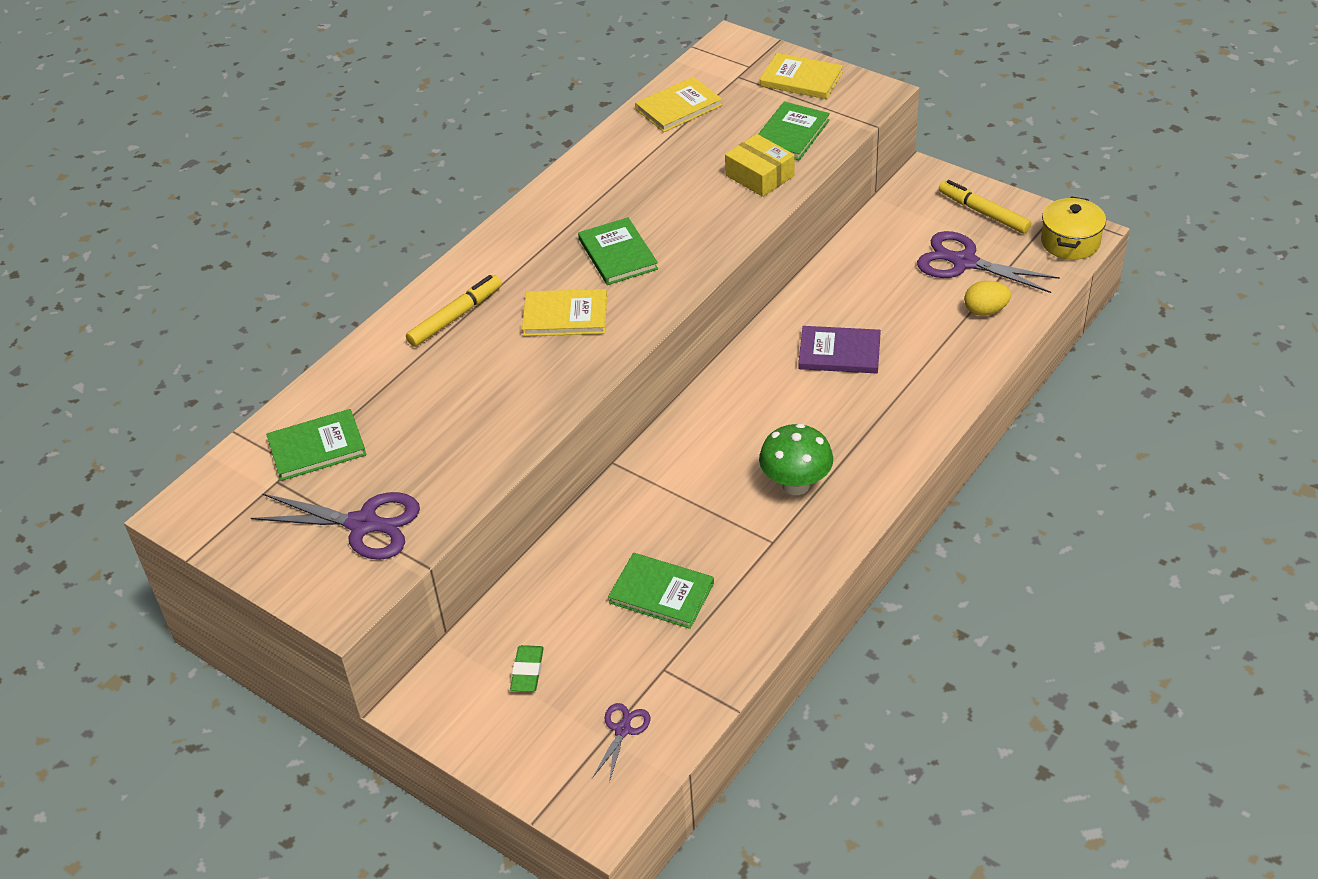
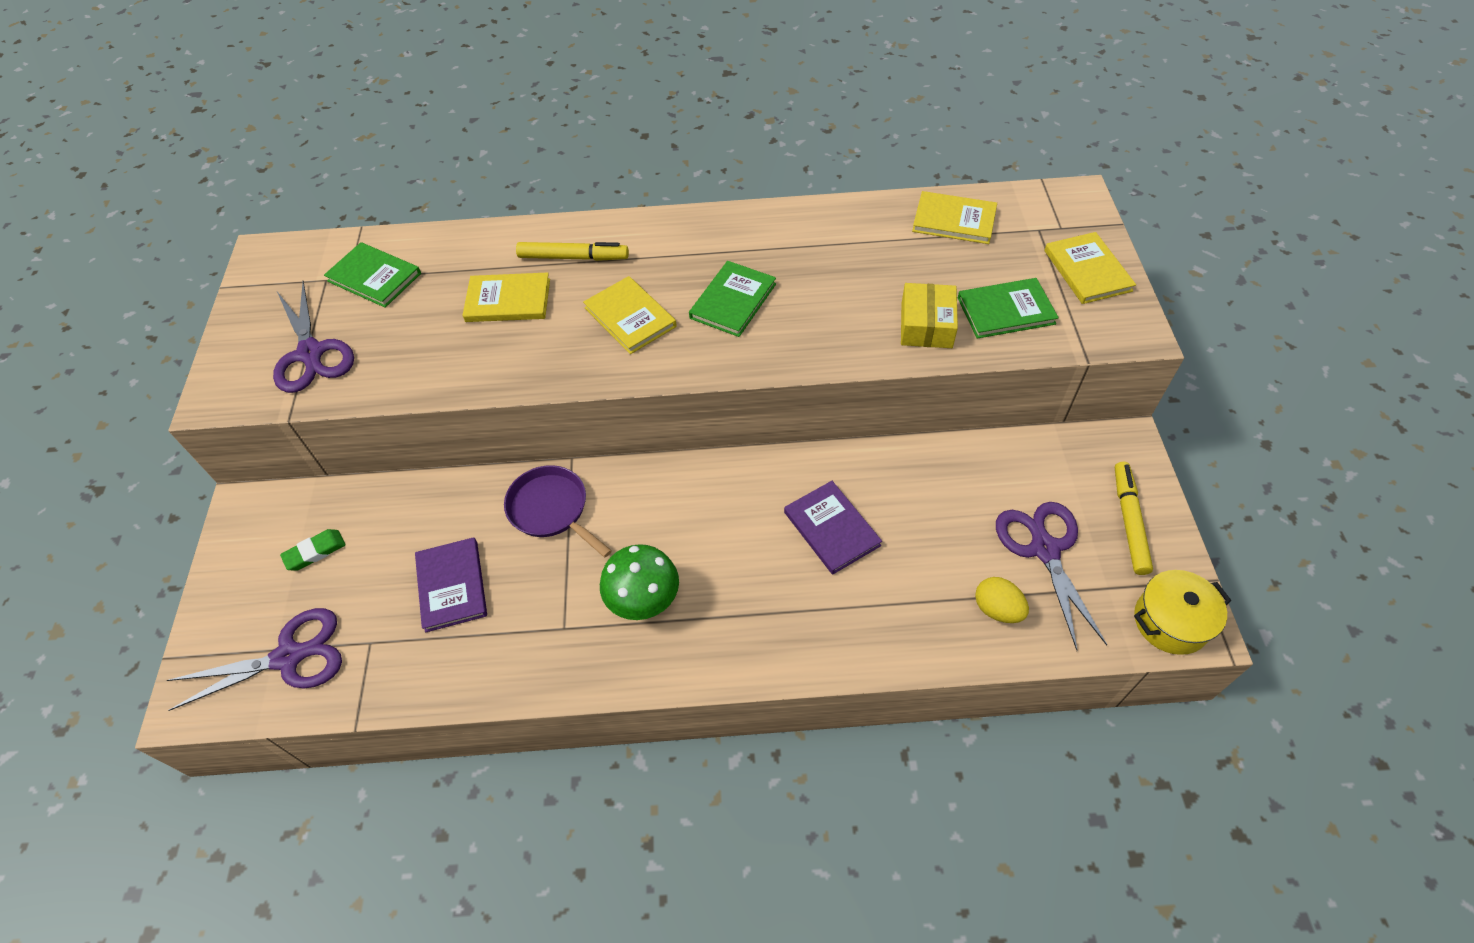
camera: 50 degrees right, 10 degrees up
purple scissors [593,703,650,782] -> purple scissors [167,608,342,711], size x1.93
green book [608,553,714,629] -> purple book [415,537,487,633]
none -> yellow book [462,272,550,322]
none -> purple pan [504,465,612,557]

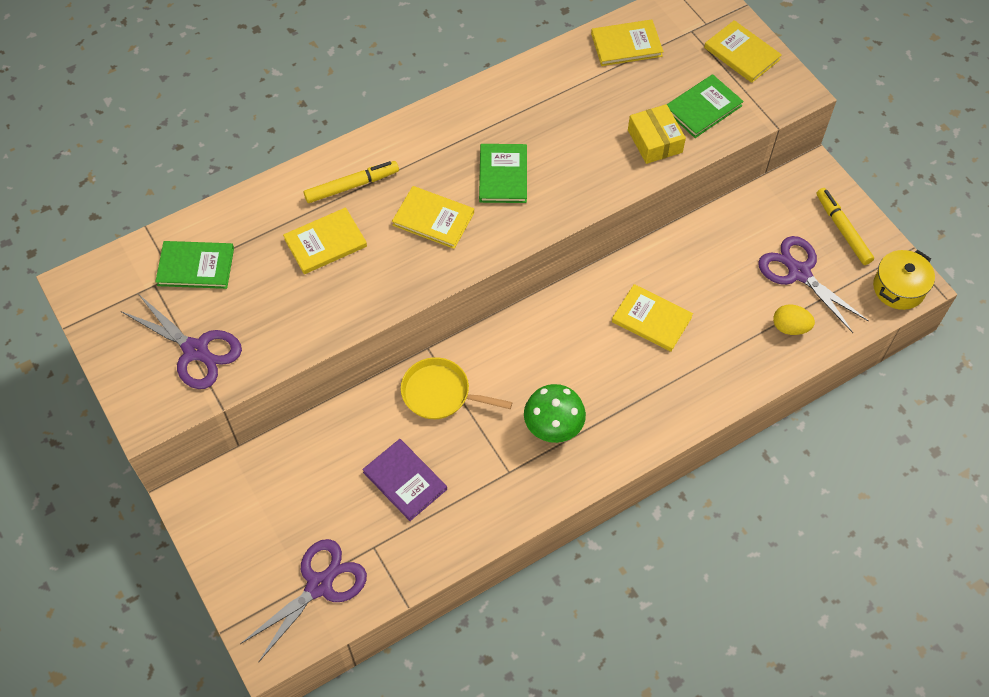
camera: 30 degrees left, 5 degrees up
green eraser [280,529,345,571] -> none
purple pan [504,465,612,557] -> yellow pan [401,357,512,419]
purple book [784,481,882,575] -> yellow book [612,284,693,352]

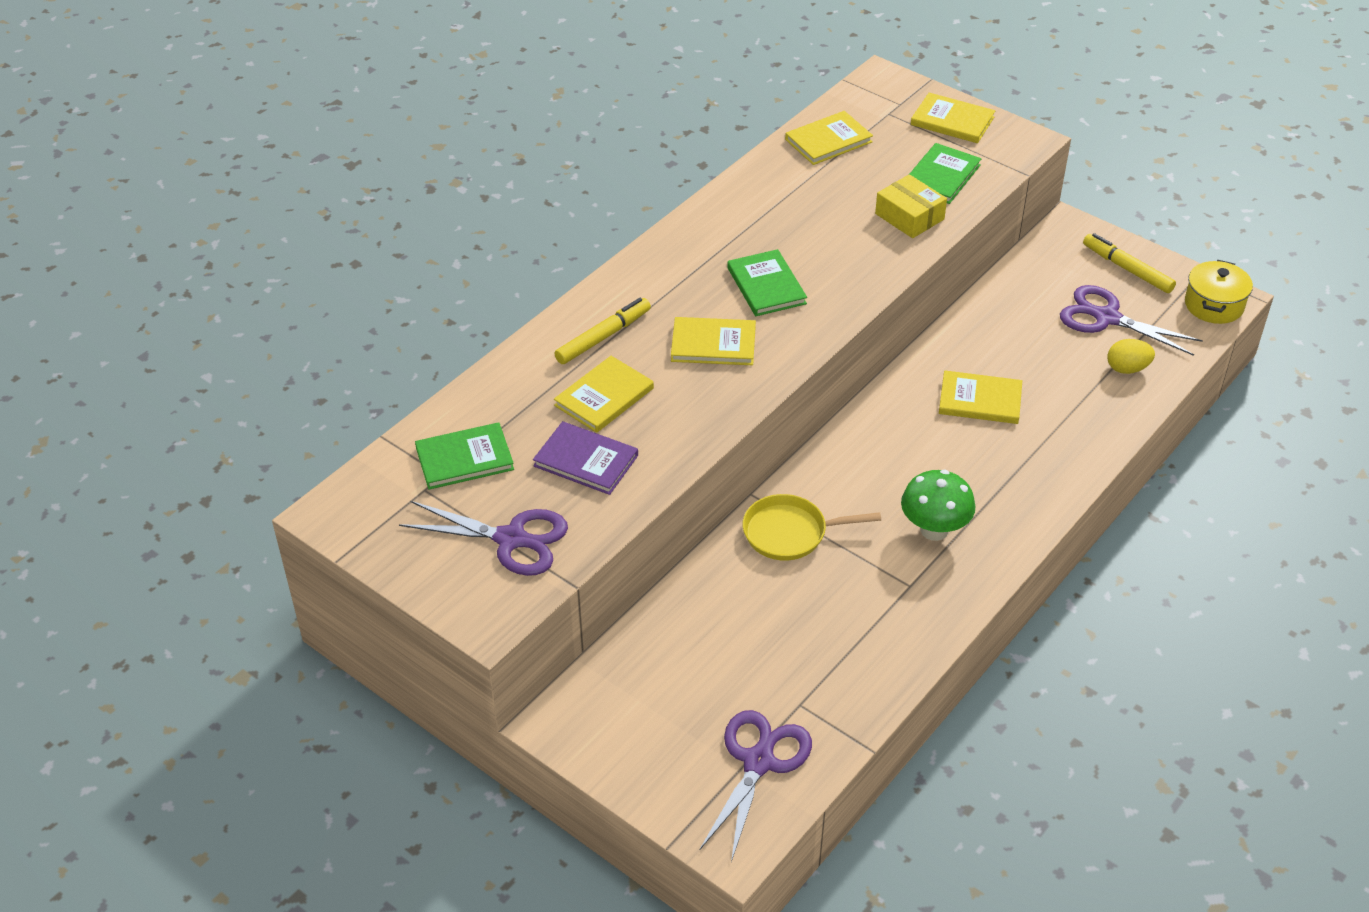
camera: 20 degrees left, 15 degrees down
purple book [362,439,447,521] -> purple book moved to [533,421,638,495]

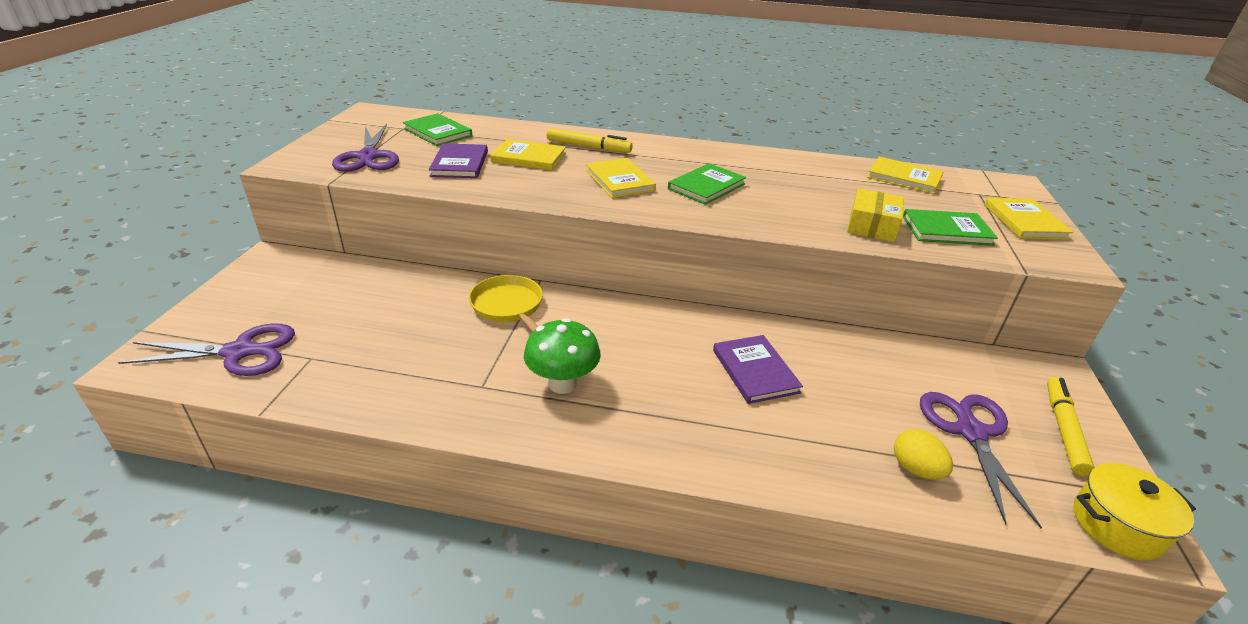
camera: 60 degrees right, 10 degrees down
yellow book [939,371,1022,424] -> purple book [713,335,803,404]

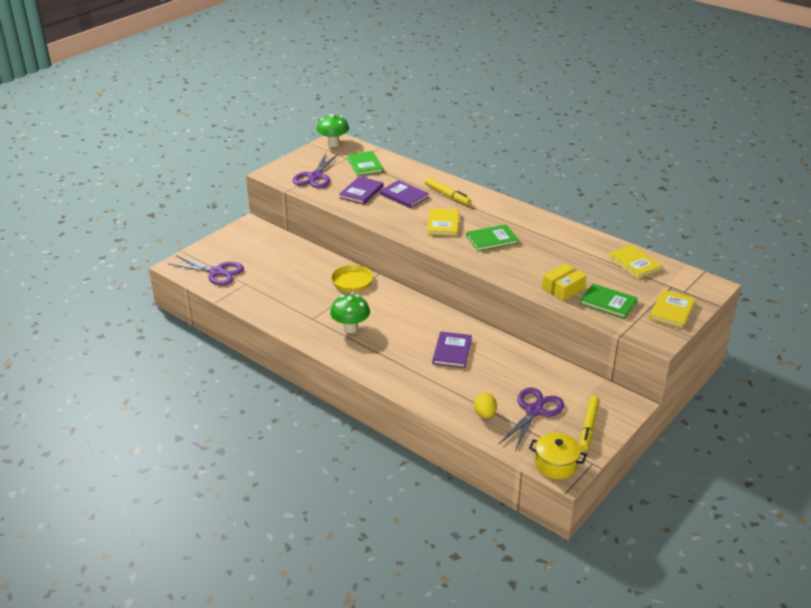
camera: 30 degrees right, 0 degrees up
yellow book [490,139,566,170] -> purple book [380,180,429,208]
yellow marker [1047,377,1095,476] -> yellow marker turned 150 degrees clockwise [580,396,600,451]
none -> green mushroom [316,114,349,147]

